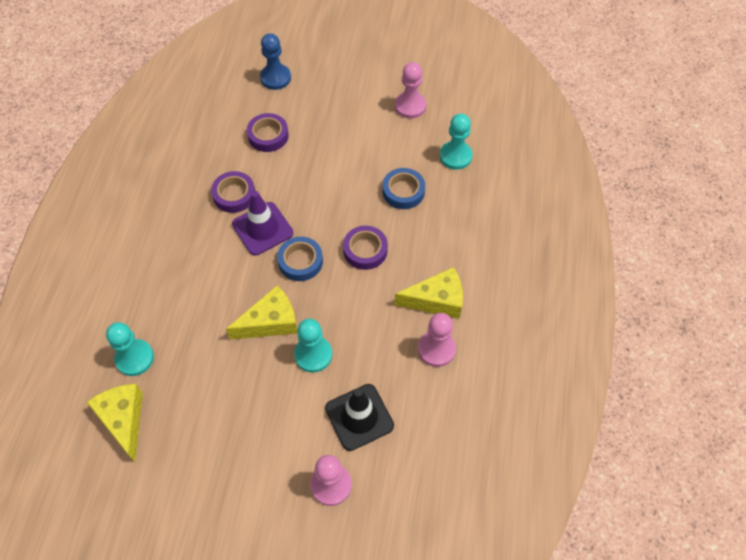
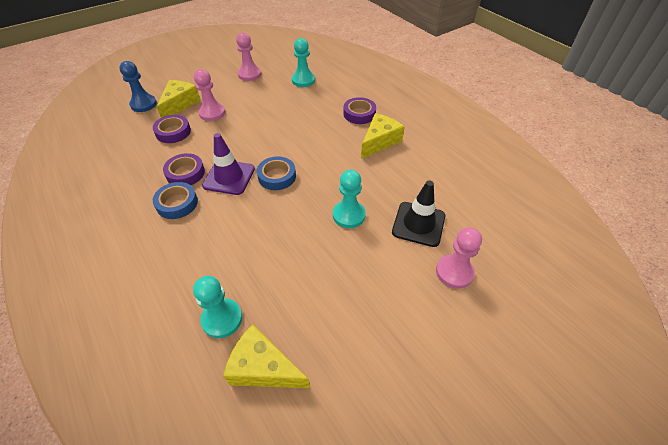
camera: 45 degrees left, 10 degrees down
yellow cheese [226,285,298,339] -> yellow cheese moved to [157,80,201,118]
purple tape [343,226,388,270] -> purple tape moved to [343,97,376,124]
blue tape [382,168,425,209] -> blue tape moved to [153,182,198,219]
pink pawn [418,313,456,367] -> pink pawn moved to [194,69,225,121]

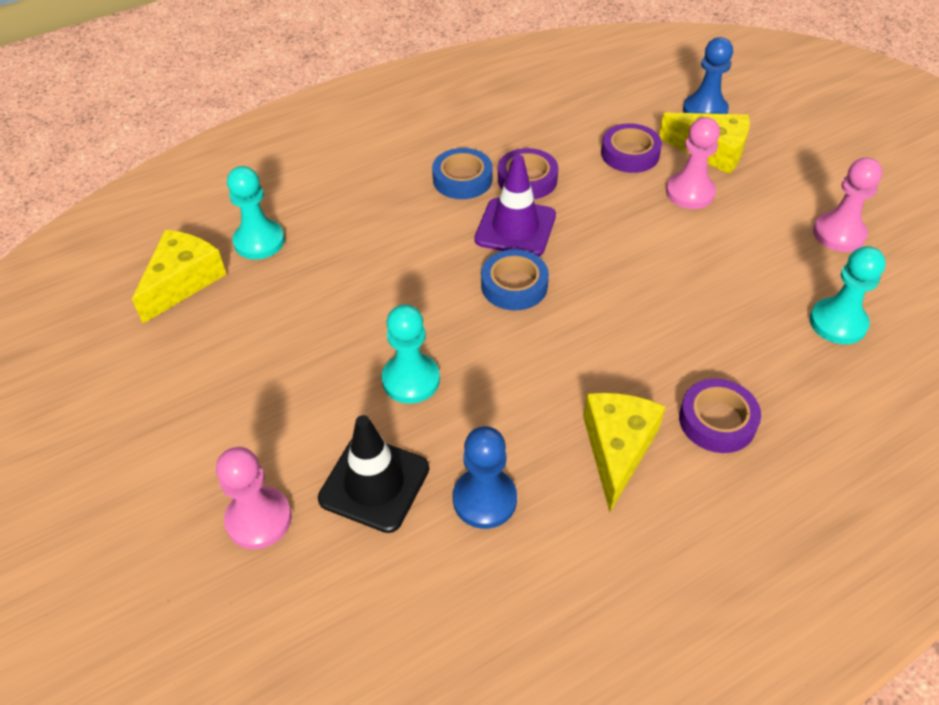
camera: 95 degrees right, 0 degrees up
yellow cheese [361,113,405,159] -> yellow cheese turned 120 degrees counterclockwise [583,393,665,512]
none -> blue pawn [453,426,517,529]

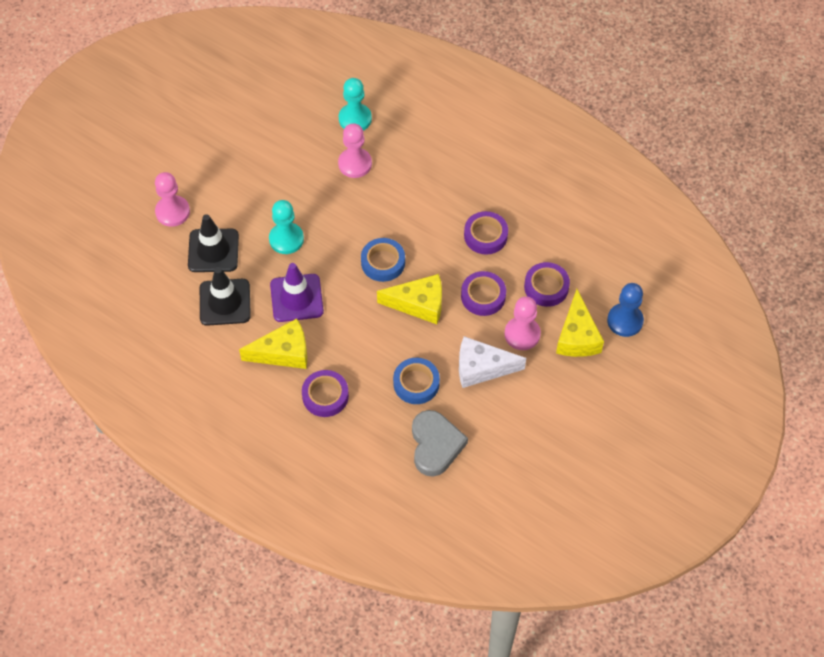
camera: 65 degrees right, 10 degrees up
yellow cheese [132,230,226,323] -> yellow cheese moved to [377,274,442,324]
blue tape [432,148,493,199] -> blue tape moved to [393,358,440,404]
blue pawn [453,426,517,529] -> black traffic cone [200,267,251,326]
purple traffic cone [475,155,556,256] -> purple traffic cone moved to [270,263,324,322]
turquoise pawn [809,246,886,344] -> grey heart [412,410,468,477]
pink pawn [813,158,882,252] -> pink pawn moved to [338,123,372,178]
none -> white cheese [459,336,526,388]
none -> purple tape [461,271,506,316]

